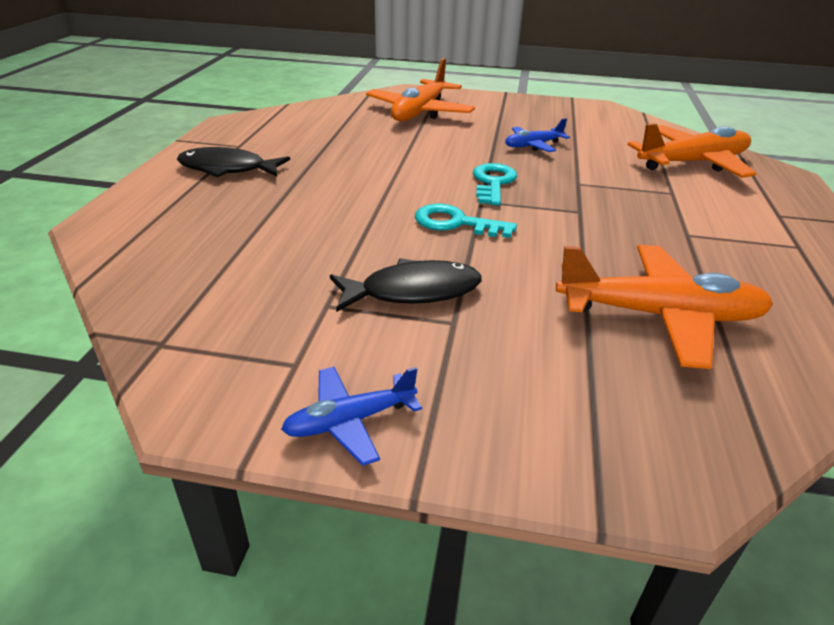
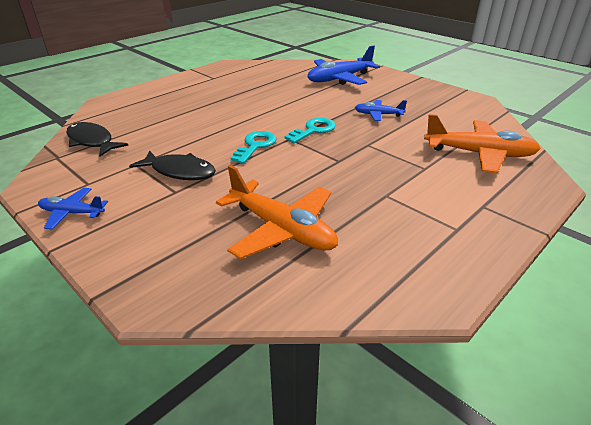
camera: 35 degrees right, 0 degrees up
black fish [177,147,290,177] -> black fish moved to [66,122,128,157]
orange plane [366,58,475,121] -> blue plane [308,45,380,85]
turquoise key [415,204,517,238] -> turquoise key turned 60 degrees clockwise [231,131,276,164]

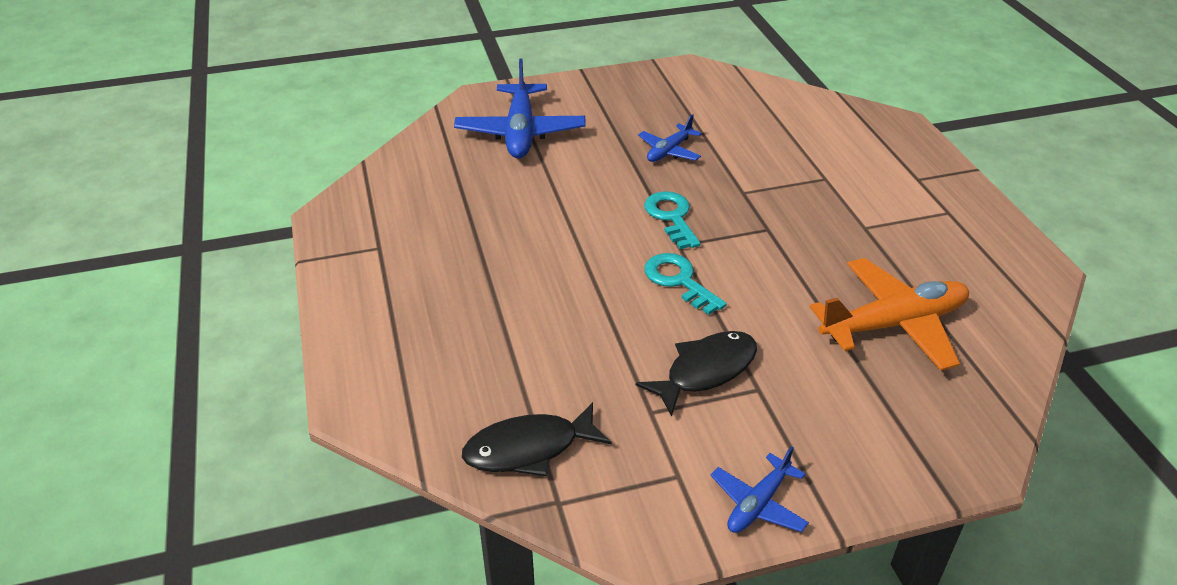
camera: 60 degrees left, 5 degrees up
orange plane [424,114,541,173] -> none

